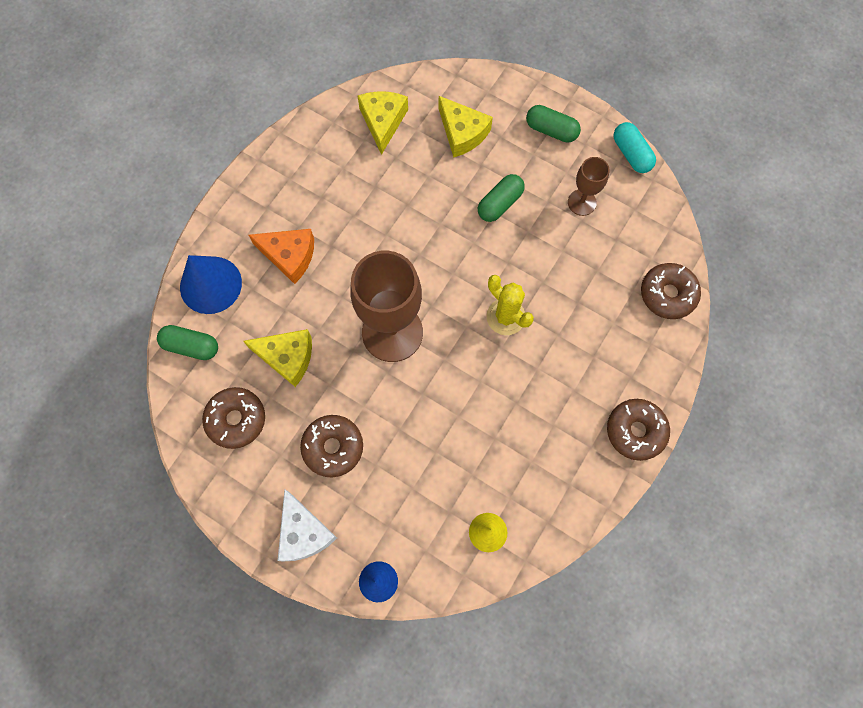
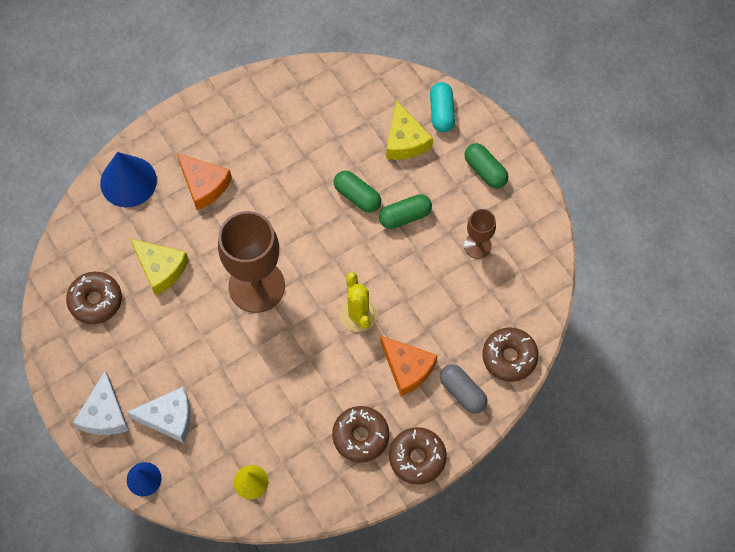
camera: 25 degrees right, 5 degrees down
green capsule [157,325,218,360] -> green capsule moved to [334,171,381,213]
brown donut [300,415,363,477] -> brown donut moved to [332,406,389,463]
yellow cheese [358,91,408,155] -> none
turquoise capsule [614,122,656,173] -> turquoise capsule moved to [430,82,455,132]
none -> white cheese [127,387,191,443]
none -> orange cheese [380,336,438,396]
none -> grey capsule [440,364,487,414]

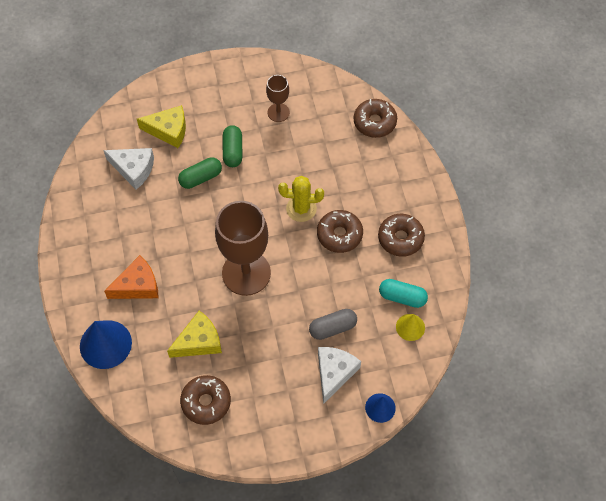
camera: 70 degrees left, 5 degrees down
white cheese [73,371,129,435] -> white cheese moved to [103,148,154,190]
orange cheese [380,336,438,396] -> none
brown donut [389,427,447,485] -> brown donut moved to [317,210,363,253]
turquoise capsule [430,82,455,132] -> turquoise capsule moved to [379,279,428,308]
grey capsule [440,364,487,414] -> grey capsule moved to [309,309,357,340]
green capsule [464,143,508,189] -> none

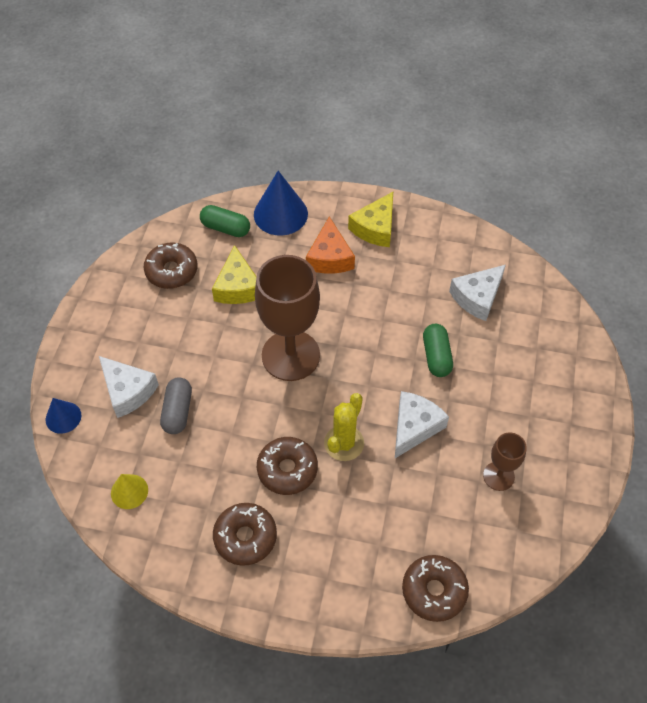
camera: 115 degrees right, 5 degrees down
yellow cheese [137,105,186,148] -> yellow cheese moved to [348,192,393,247]
green capsule [223,125,243,167] -> green capsule moved to [200,205,250,237]
turquoise capsule [379,279,428,308] -> none
none -> white cheese [395,391,449,458]

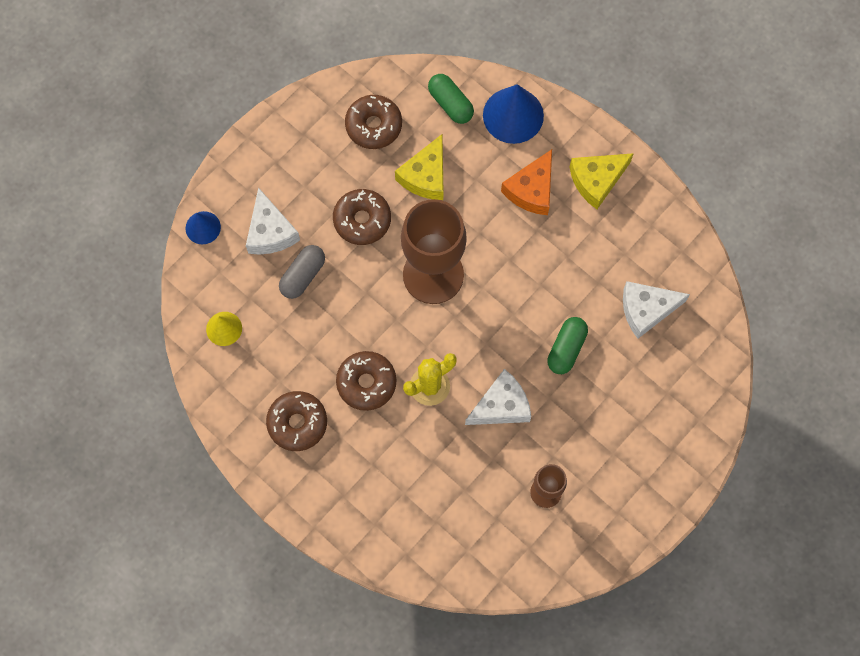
camera: 30 degrees right, 15 degrees up
brown donut [402,555,469,622] -> brown donut moved to [333,189,391,245]

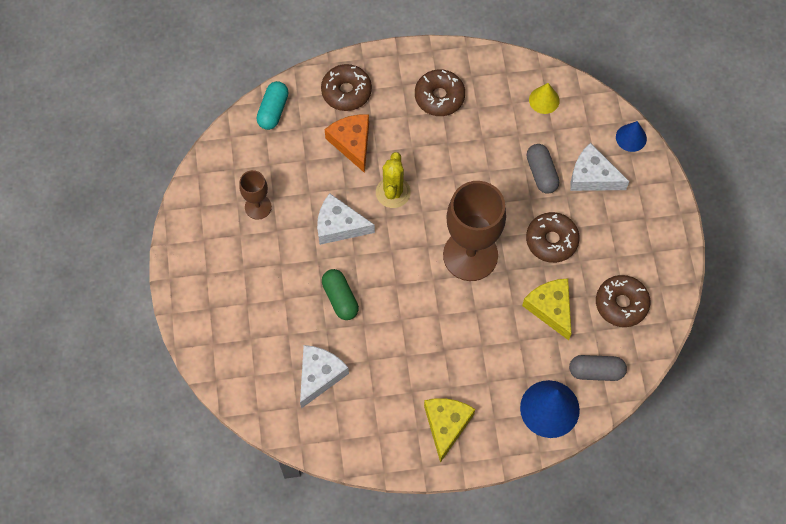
camera: 130 degrees right, 5 degrees down
brown donut [336,351,397,411] -> brown donut moved to [321,64,372,111]
green capsule [428,74,474,124] -> grey capsule [569,355,627,381]
white cheese [465,369,531,425] -> white cheese turned 90 degrees clockwise [317,193,375,245]
orange cheese [501,149,552,215] -> orange cheese moved to [324,114,369,173]
none -> turquoise capsule [256,81,289,130]

